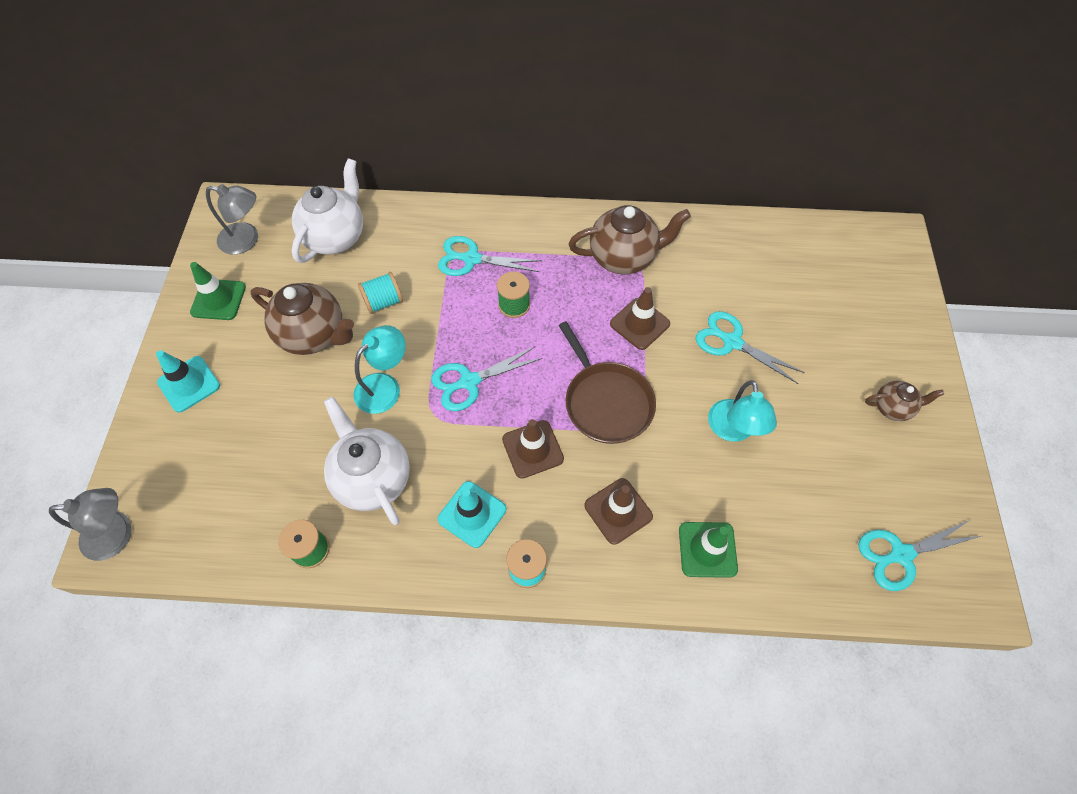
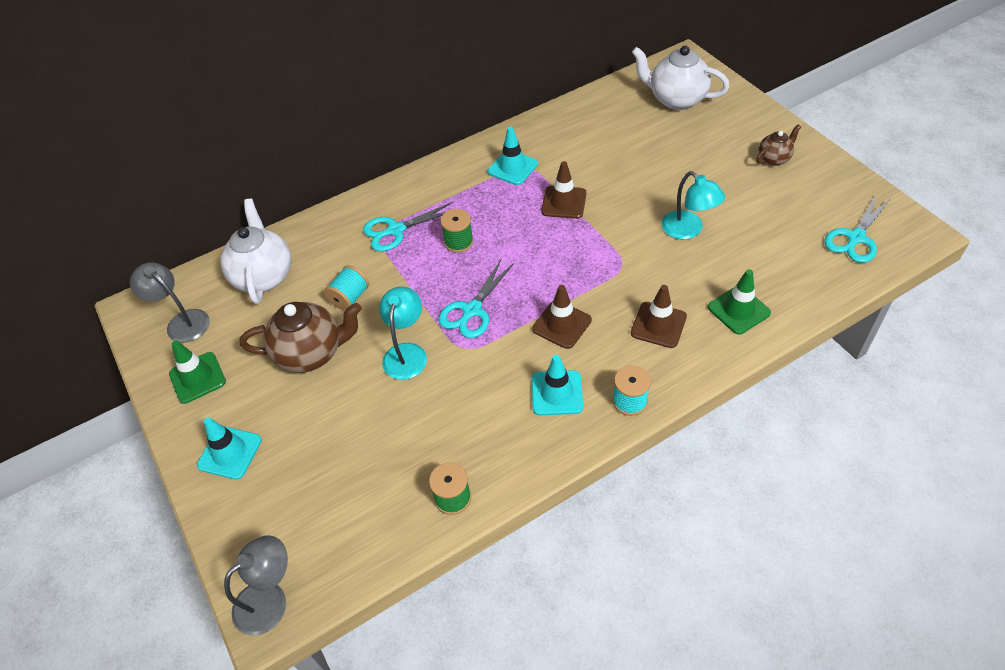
camera: 30 degrees left, 10 degrees down
grey lamp [206,184,258,255] -> grey lamp turned 120 degrees counterclockwise [130,262,210,343]
white teapot [324,397,410,525] -> white teapot moved to [632,46,730,110]
brown pan [559,321,656,444] -> none
brown teapot [569,205,691,275] -> turquoise traffic cone [488,127,538,185]
turquoise scissors [696,311,805,384] -> none

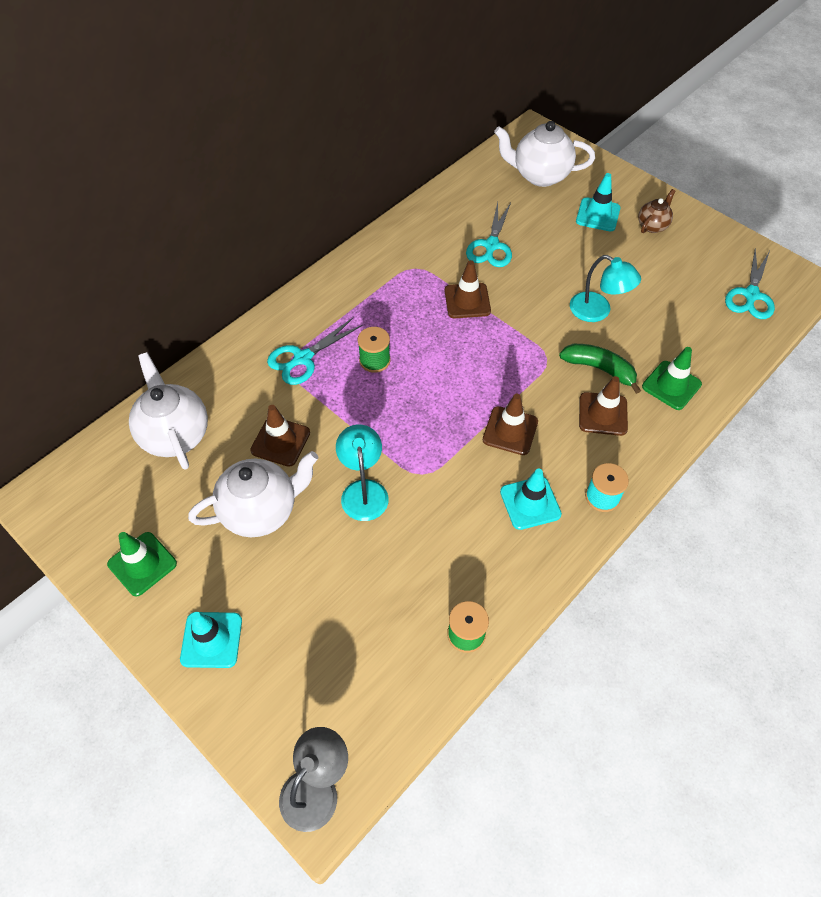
camera: 20 degrees left, 5 degrees up
grey lamp [130,262,210,343] -> none
brown teapot [240,302,362,373] -> white teapot [188,451,318,537]
turquoise spool [324,265,369,311] -> brown traffic cone [250,405,310,467]
turquoise scissors [438,260,514,338] -> turquoise scissors moved to [466,202,512,267]
turquoise traffic cone [488,127,538,185] -> turquoise traffic cone moved to [576,173,620,231]
none -> green banana [559,344,641,394]

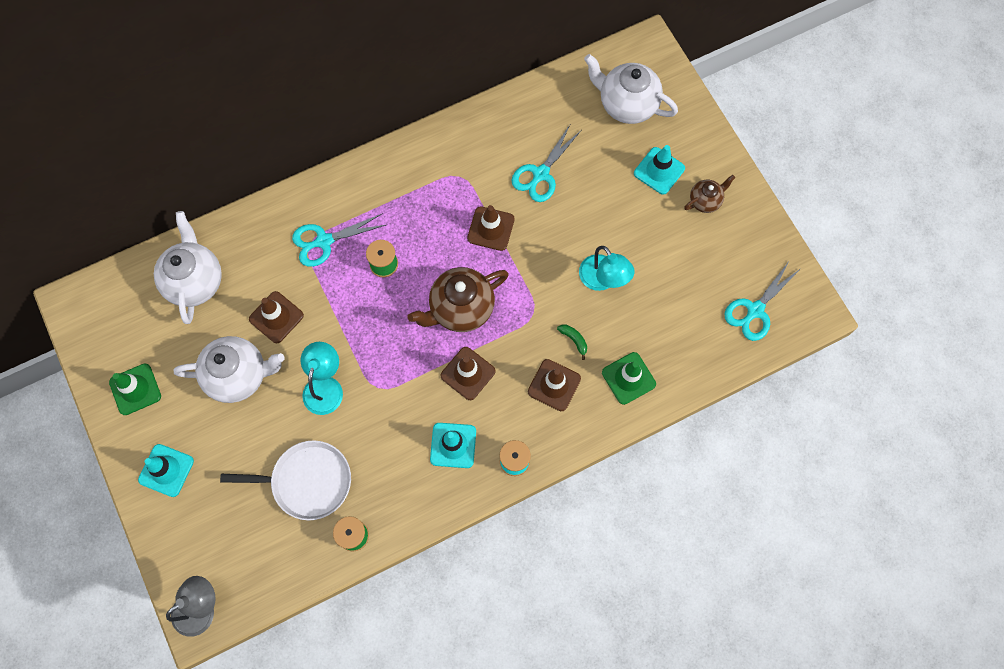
camera: 20 degrees right, 15 degrees up
green banana [559,344,641,394] -> green banana [557,324,587,360], size x0.53
none -> white pan [220,440,351,520]
none -> brown teapot [407,267,509,332]

